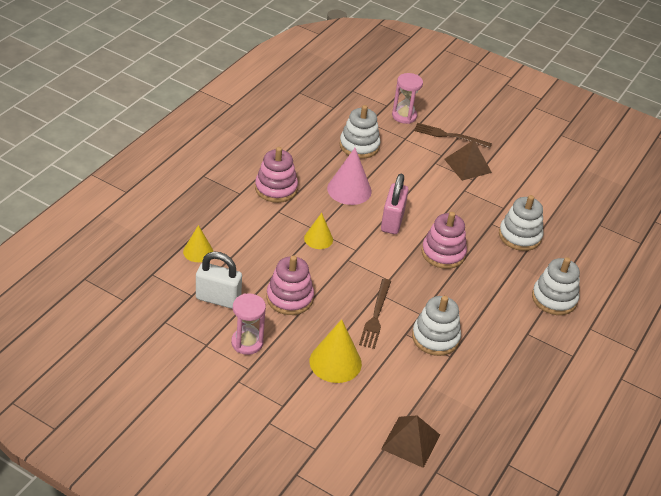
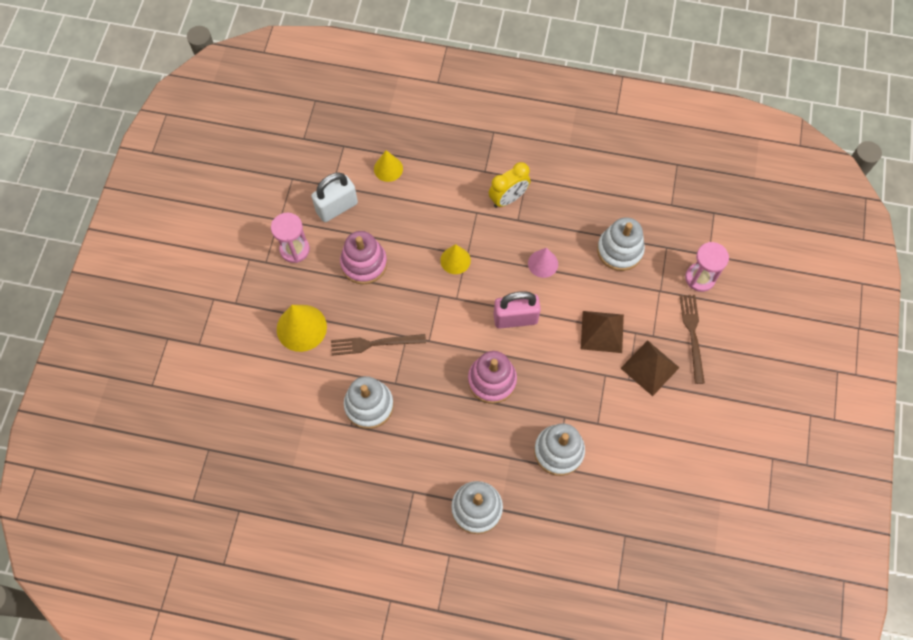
camera: 75 degrees right, 25 degrees up
white padlock [196,252,242,309] -> white padlock turned 60 degrees clockwise [311,172,358,222]
pink stacking toy [255,147,298,203] -> yellow clock [489,162,530,208]
pink cone [327,148,372,205] -> pink cone [528,248,558,278], size x0.62
brown pyramid [381,416,440,468] -> brown pyramid moved to [581,311,624,353]

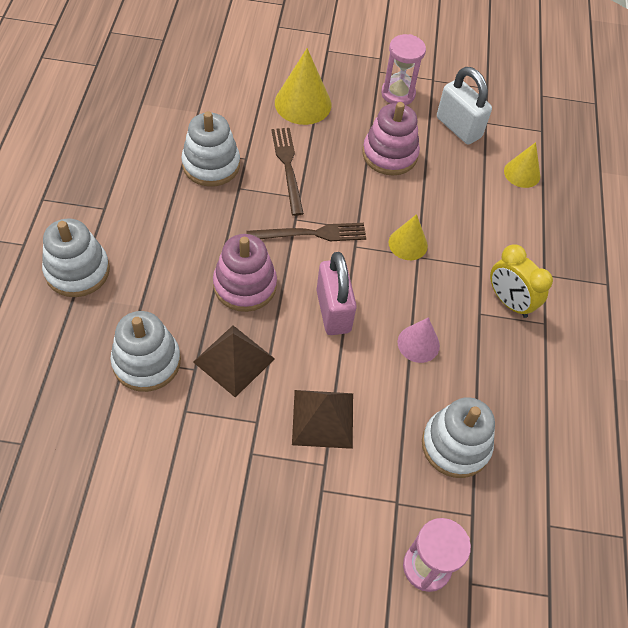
camera: 80 degrees right, 10 degrees down
brown pyramid [621,340,679,396] -> brown pyramid moved to [193,325,275,398]
brown fork [680,295,705,384] -> brown fork moved to [246,223,366,241]

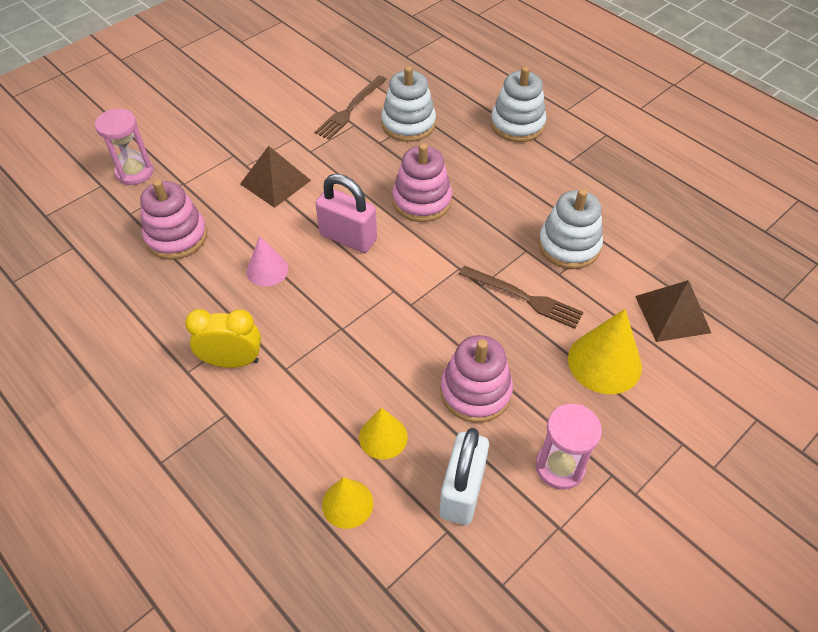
camera: 135 degrees right, 5 degrees down
brown pyramid [193,325,275,398] -> brown pyramid moved to [635,280,711,342]
brown fork [246,223,366,241] -> brown fork moved to [314,76,387,140]
yellow cone [389,214,428,260] -> yellow cone moved to [359,408,408,459]
white stacking toy [422,397,495,478] -> pink stacking toy [140,179,207,260]
white padlock [437,67,492,145] -> white padlock turned 75 degrees counterclockwise [440,428,489,525]

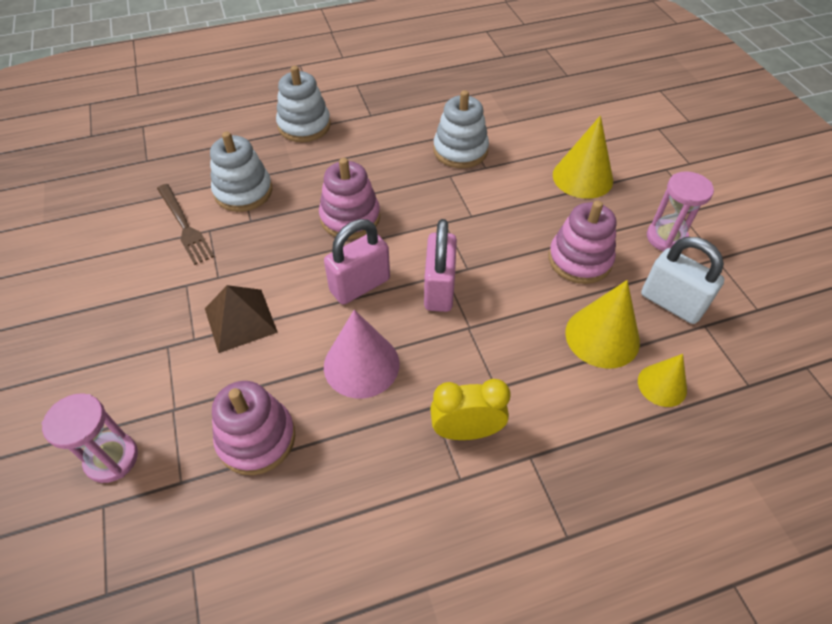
camera: 65 degrees left, 0 degrees up
yellow clock [185,309,261,368] -> yellow clock turned 60 degrees clockwise [430,379,511,440]
pink cone [247,236,289,287] -> pink cone [324,310,399,398], size x1.61
yellow cone [359,408,408,459] -> yellow cone [565,280,640,369], size x1.61
brown fork [459,266,584,329] -> none
brown pyramid [635,280,711,342] -> none
none -> pink padlock [424,219,457,312]

